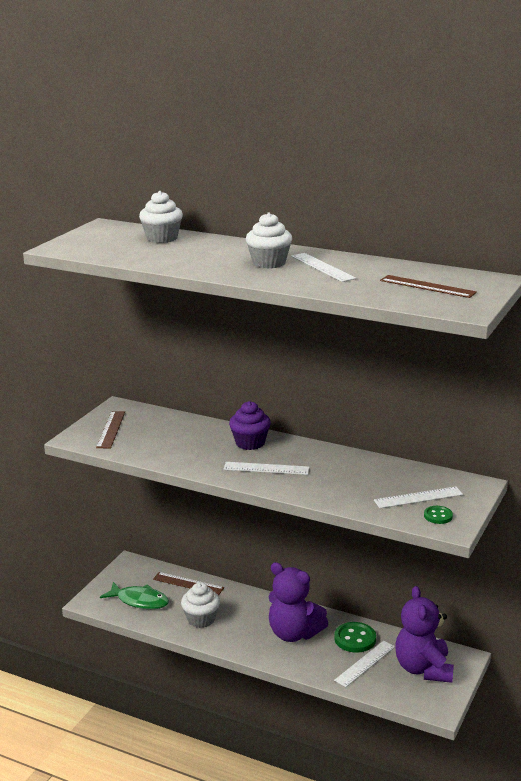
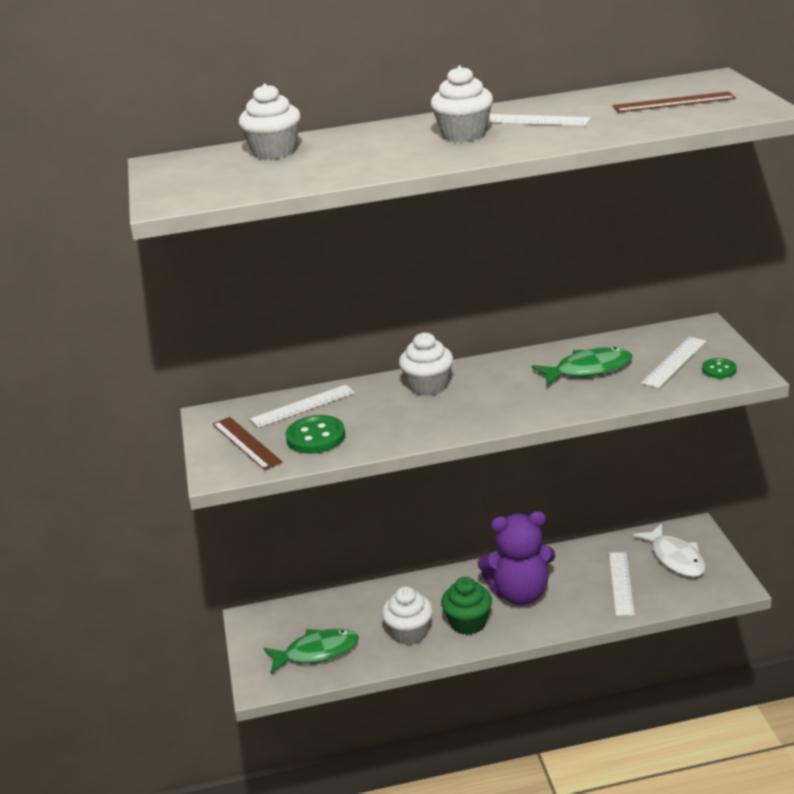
camera: 35 degrees left, 5 degrees up
brown ruler [153,572,224,595] -> none
white ruler [223,462,310,475] -> white ruler moved to [250,385,355,428]
purple cupcake [229,401,271,450] -> white cupcake [399,332,453,396]
green button [334,622,376,653] -> green button moved to [285,415,345,454]
purple teddy bear [395,586,454,683] -> white fish [633,523,706,577]
none -> green cupcake [441,577,492,635]
none -> green fish [532,347,632,386]

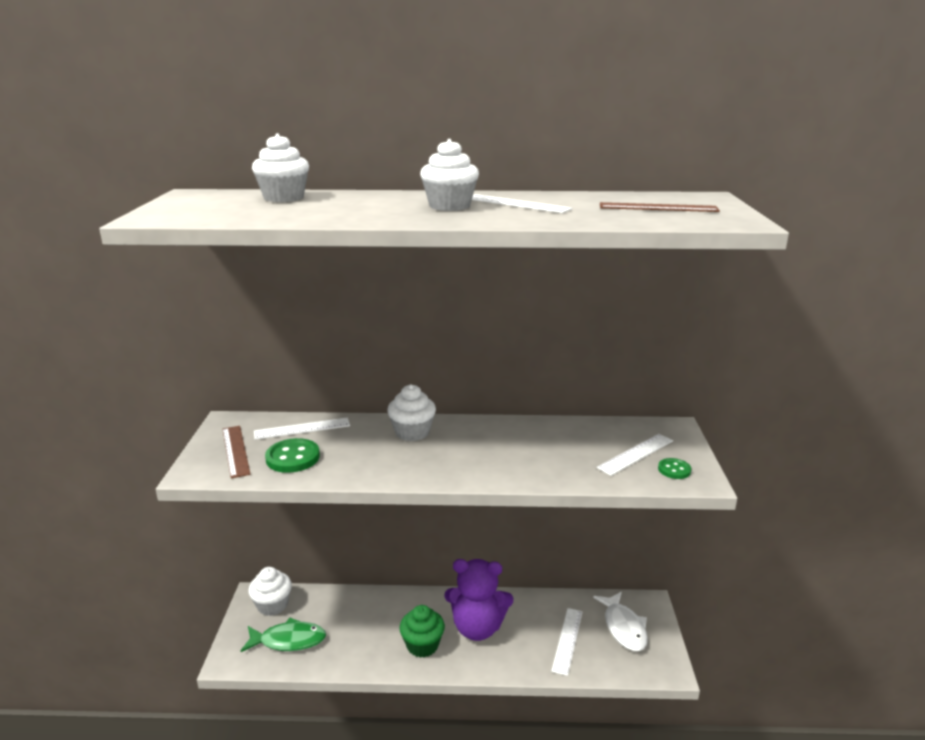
camera: 10 degrees right, 5 degrees down
white cupcake [382,587,433,645] -> white cupcake moved to [248,567,292,616]
green fish [532,347,632,386] -> none

